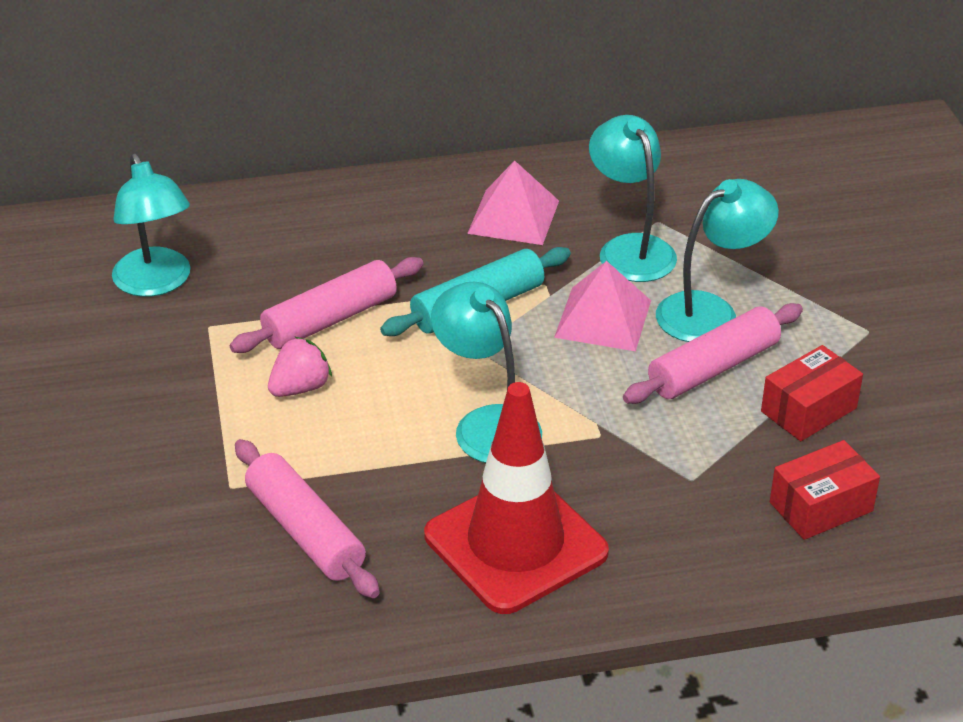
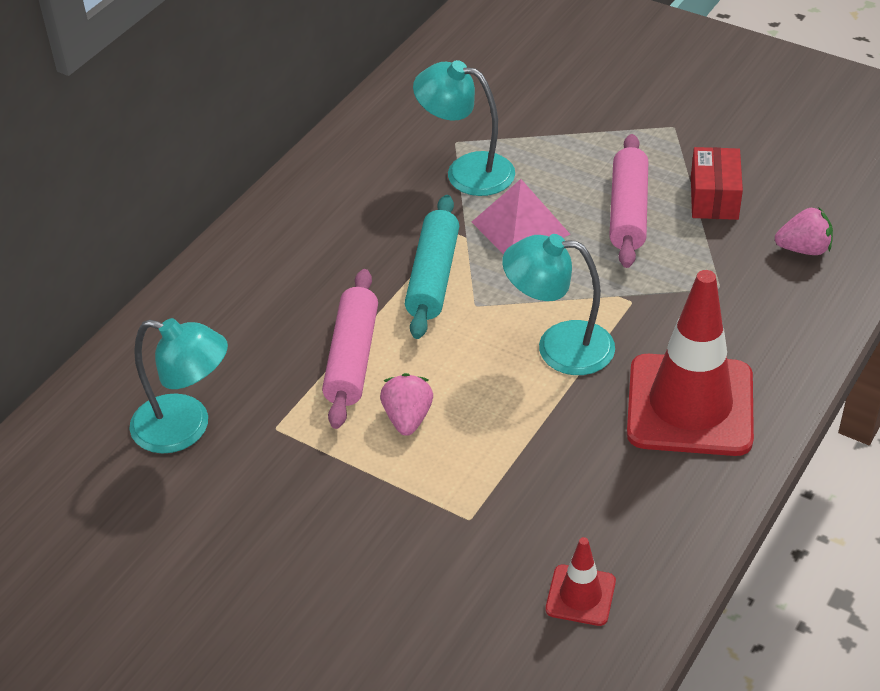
camera: 45 degrees left, 5 degrees up
pink rolling pin [235,439,380,598] -> none
pink pyramid [467,161,559,245] -> none
turquoise lamp [656,179,779,342] -> none
red box [770,440,880,540] -> pink strawberry [775,207,833,255]
none -> red traffic cone [546,537,616,626]

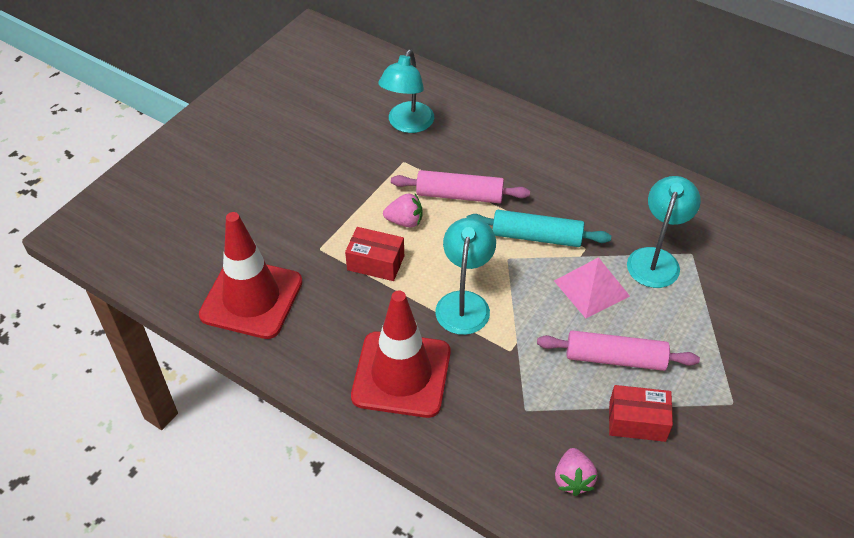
camera: 90 degrees right, 5 degrees up
red traffic cone [546,537,616,626] -> red traffic cone [199,212,303,339], size x2.18
none -> red box [345,227,404,281]

